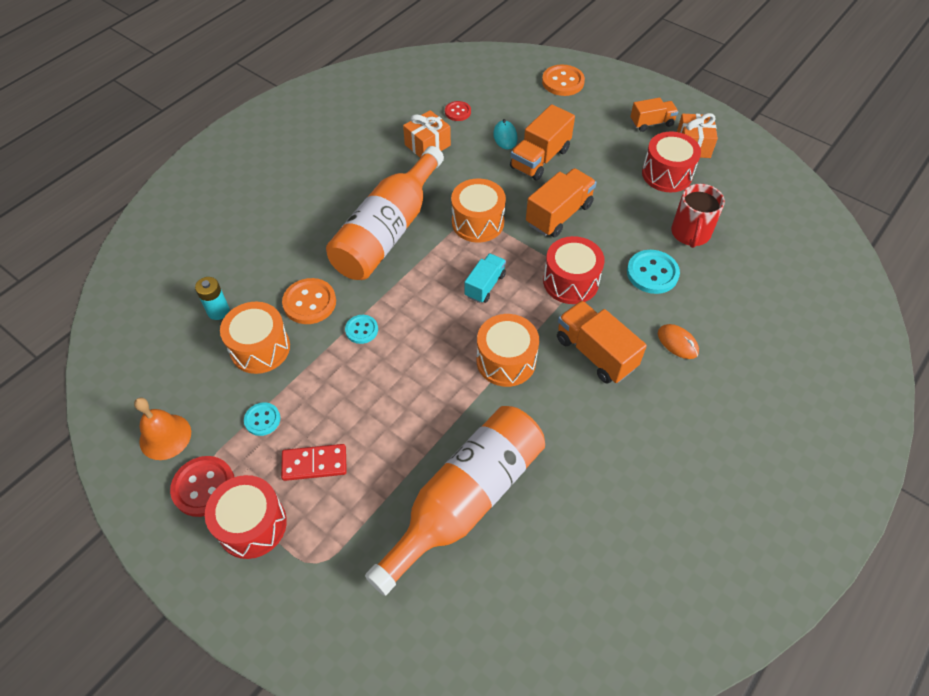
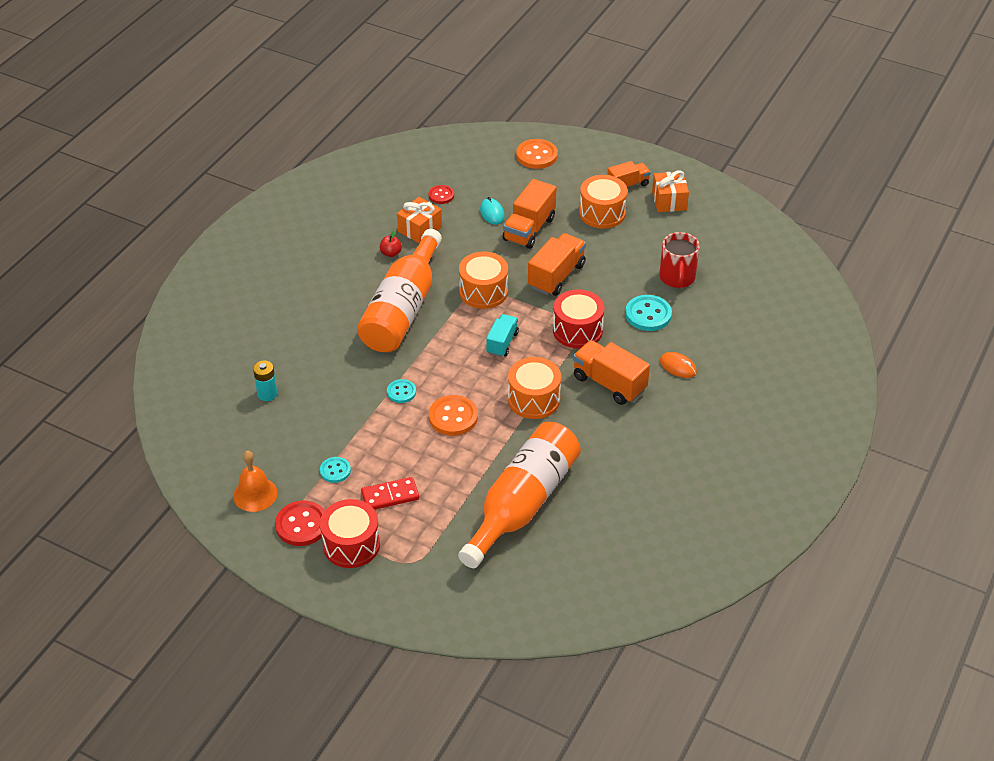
camera: 10 degrees left, 10 degrees down
orange drum [220,302,290,374] -> orange drum moved to [579,175,627,229]
orange button [282,278,336,324] -> orange button moved to [429,395,478,436]
red drum [642,132,701,192] -> none
none -> red apple [380,230,402,257]

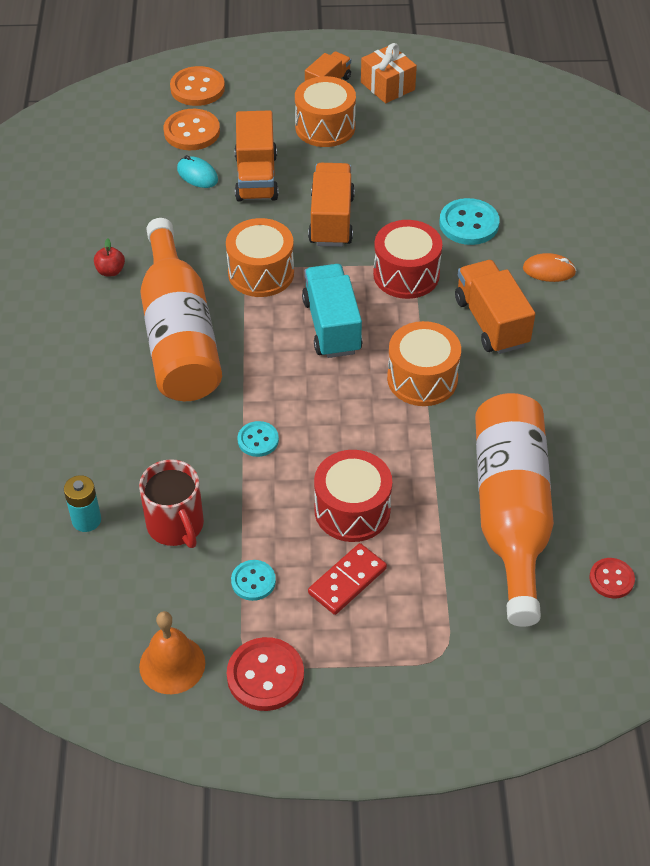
camera: 30 degrees left, 5 degrees up
red drum [320,499,380,568] -> red drum moved to [314,450,392,542]
orange gift [397,197,442,243] -> none
red button [429,185,454,204] -> red button moved to [589,558,635,598]
orange button [429,395,478,436] -> orange button moved to [164,109,220,150]
turquoise truck [486,314,519,357] -> turquoise truck [302,264,363,358], size x1.58
orange truck [573,340,650,405] -> orange truck turned 60 degrees clockwise [455,260,535,354]
red mug [659,232,700,288] -> red mug moved to [139,459,204,548]

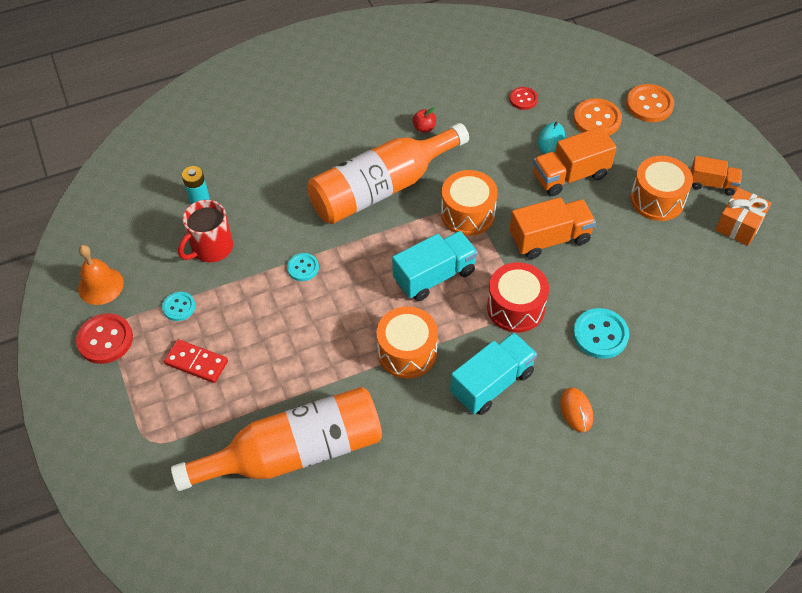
camera: 70 degrees right, 5 degrees up
red drum [314,450,392,542] -> none
orange truck [455,260,535,354] -> turquoise truck [450,332,537,415]
red button [589,558,635,598] -> red button moved to [510,87,538,110]

